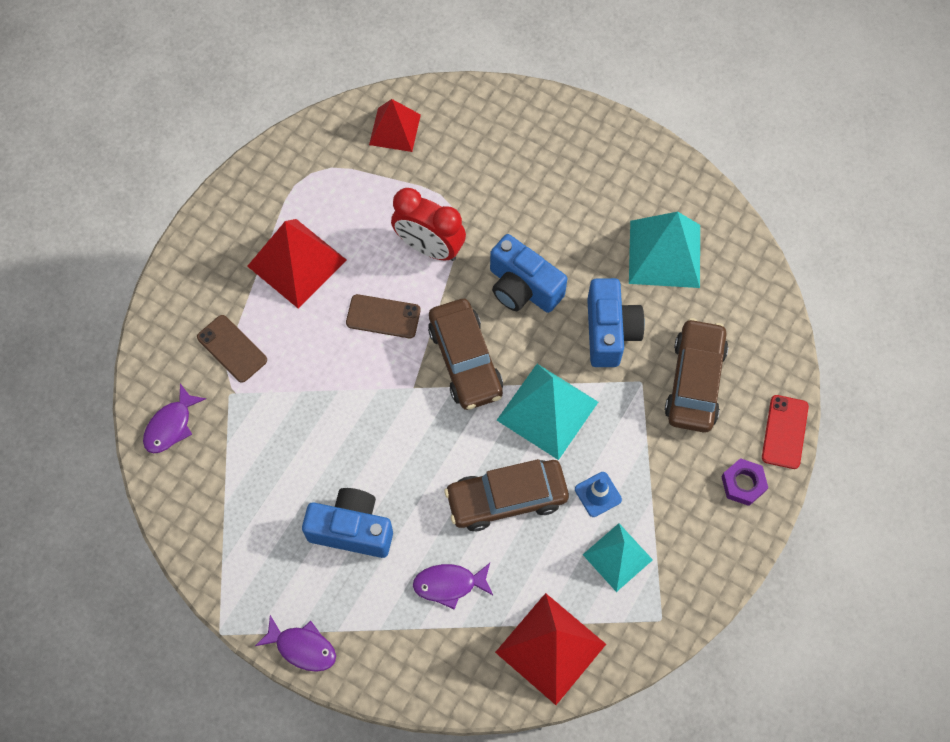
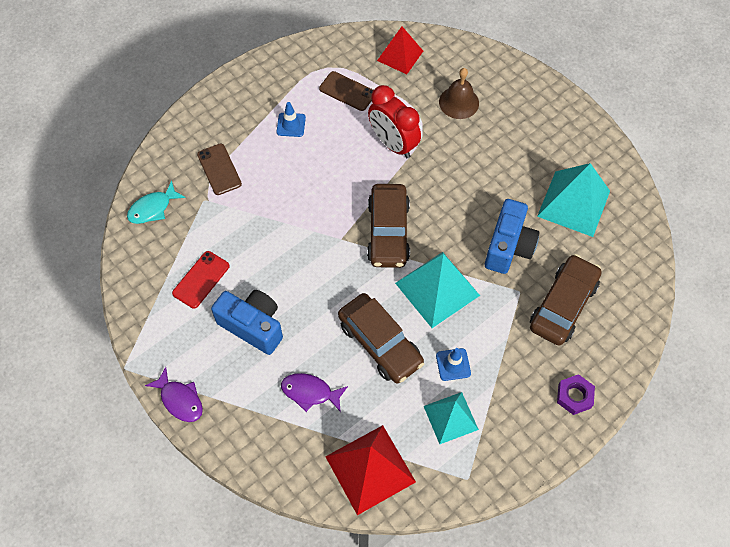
camera: 20 degrees right, 5 degrees down
purple fish [143,384,206,453] -> turquoise fish [127,181,186,224]
red pyramid [247,219,347,308] -> blue traffic cone [276,102,306,137]
brown phone [346,294,421,338] -> brown phone moved to [319,71,373,111]
brown car [444,459,569,531] -> brown car turned 135 degrees counterclockwise [338,293,424,384]
blue camera [490,234,567,313] -> none
red phone [762,395,809,469] -> red phone moved to [172,251,230,309]
none -> brown bell [439,68,479,119]

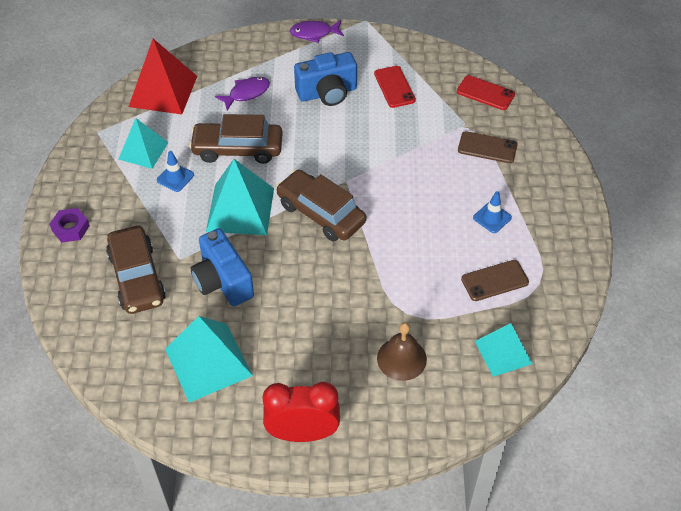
camera: 130 degrees right, 10 degrees down
turquoise fish [127,181,186,224] -> red phone [457,75,515,110]
red clock [368,85,421,158] -> red clock moved to [262,382,340,442]
red pyramid [377,27,423,74] -> turquoise pyramid [475,323,533,377]

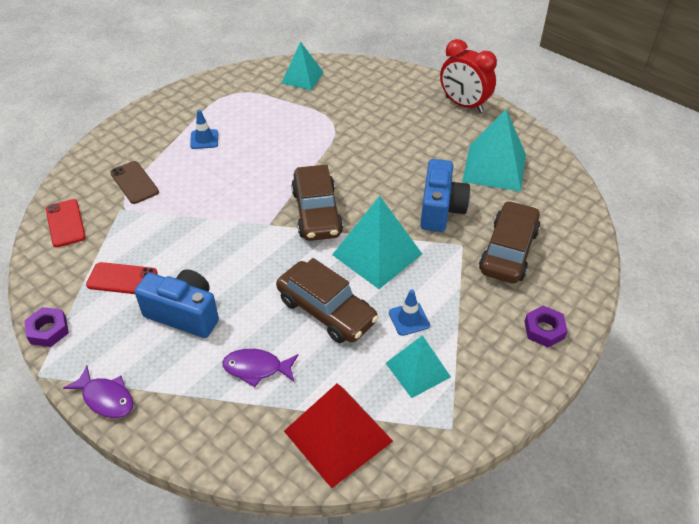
camera: 140 degrees left, 5 degrees down
red phone [374,66,416,108] -> red phone turned 75 degrees clockwise [86,262,158,294]
brown bell [377,323,427,381] -> none
brown phone [461,260,529,301] -> none
none -> purple nut [24,307,69,347]

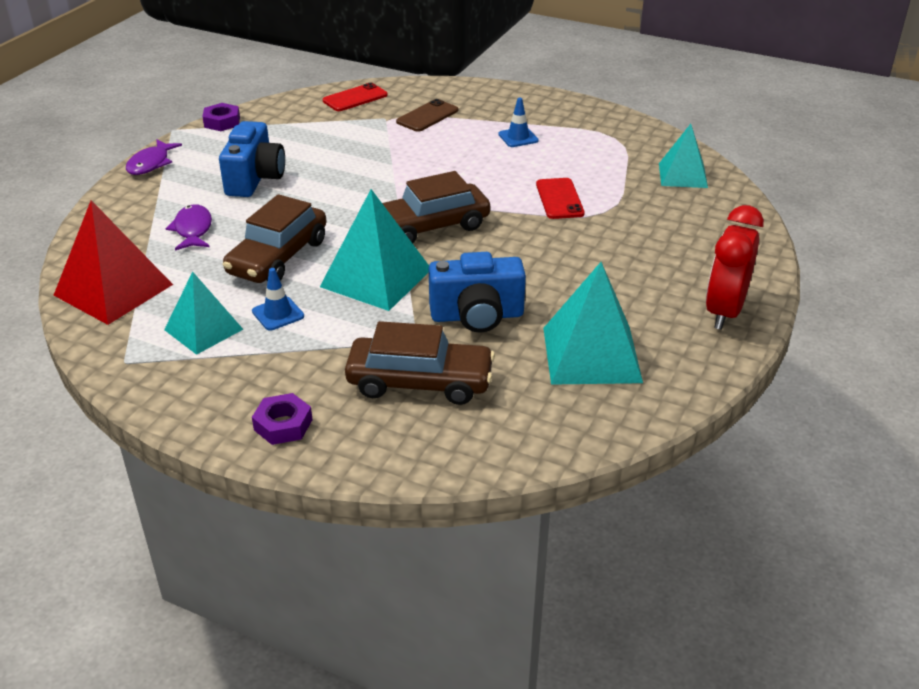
camera: 75 degrees right, 10 degrees down
red phone [86,262,158,294] -> red phone moved to [536,178,585,219]

